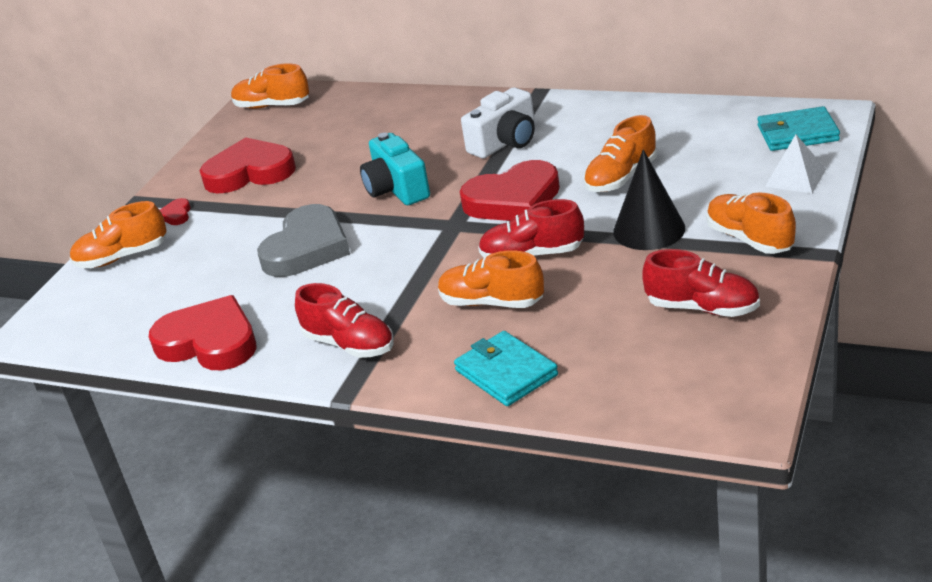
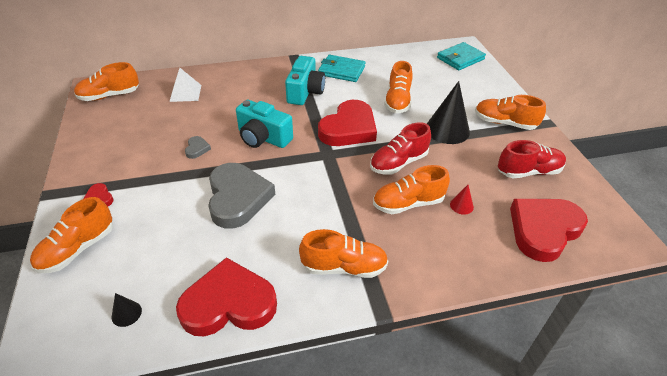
camera: 40 degrees left, 10 degrees up
red heart [200,137,296,193] -> red heart moved to [510,199,588,262]
red shoe [295,283,394,358] -> orange shoe [299,229,388,278]
turquoise wallet [454,331,558,406] -> turquoise wallet moved to [318,55,365,82]
white camera [461,87,535,158] -> turquoise camera [285,56,325,105]
white pyramid [765,135,826,193] -> white pyramid moved to [169,68,201,102]
none -> black cone [112,293,142,327]
none -> grey heart [185,136,211,159]
none -> red cone [450,185,474,215]

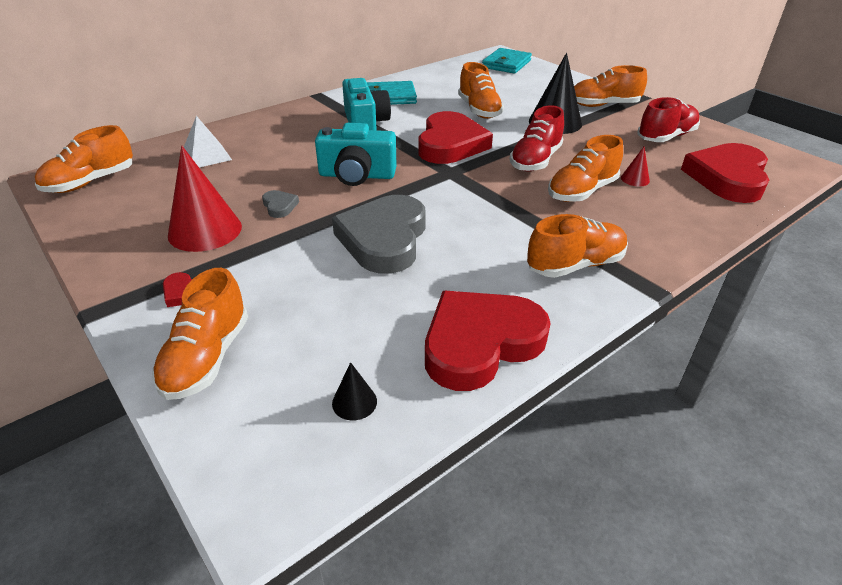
camera: 25 degrees left, 5 degrees down
grey heart [208,163,275,229] -> grey heart turned 135 degrees counterclockwise [332,195,426,274]
none -> red cone [168,146,242,252]

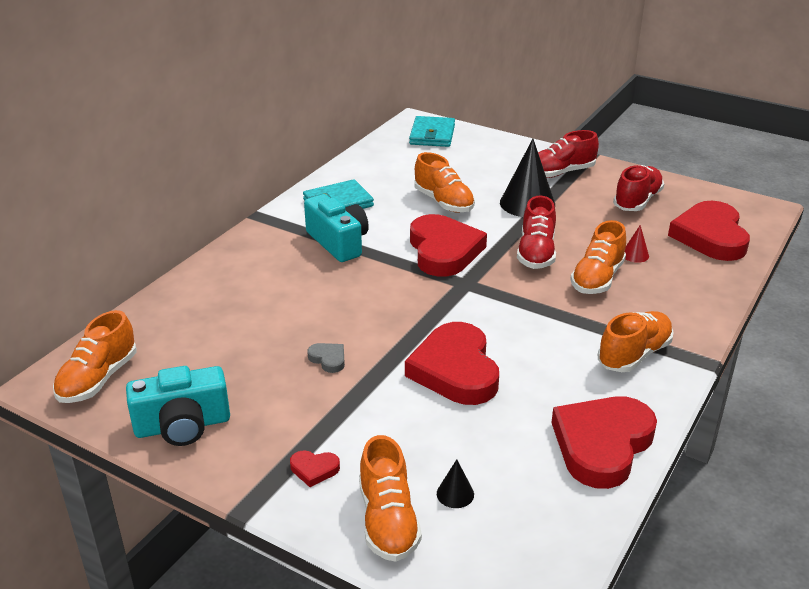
camera: 20 degrees left, 5 degrees down
red cone [168,146,242,252] -> none
white pyramid [184,116,232,168] -> none
turquoise camera [315,123,397,186] -> turquoise camera moved to [126,366,230,446]
grey heart [332,195,426,274] -> red heart [405,322,499,405]
black cone [332,362,377,420] -> black cone moved to [437,459,474,508]
orange shoe [574,65,647,107] -> red shoe [538,130,599,178]

